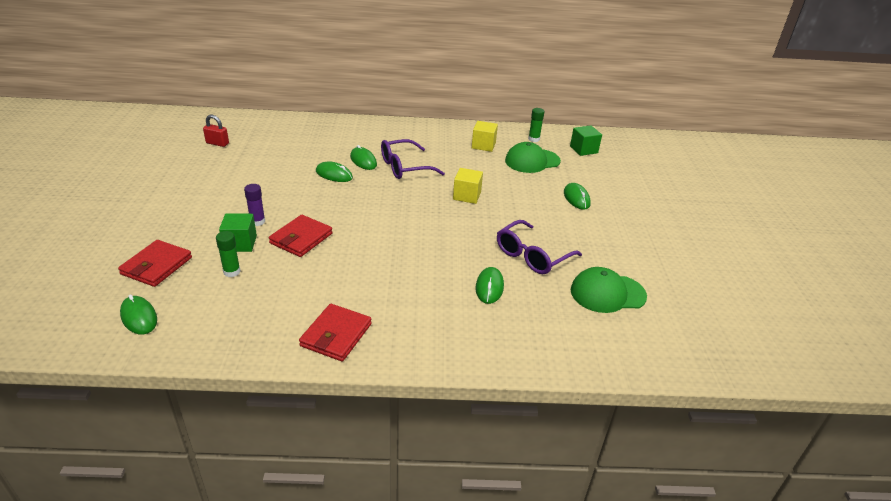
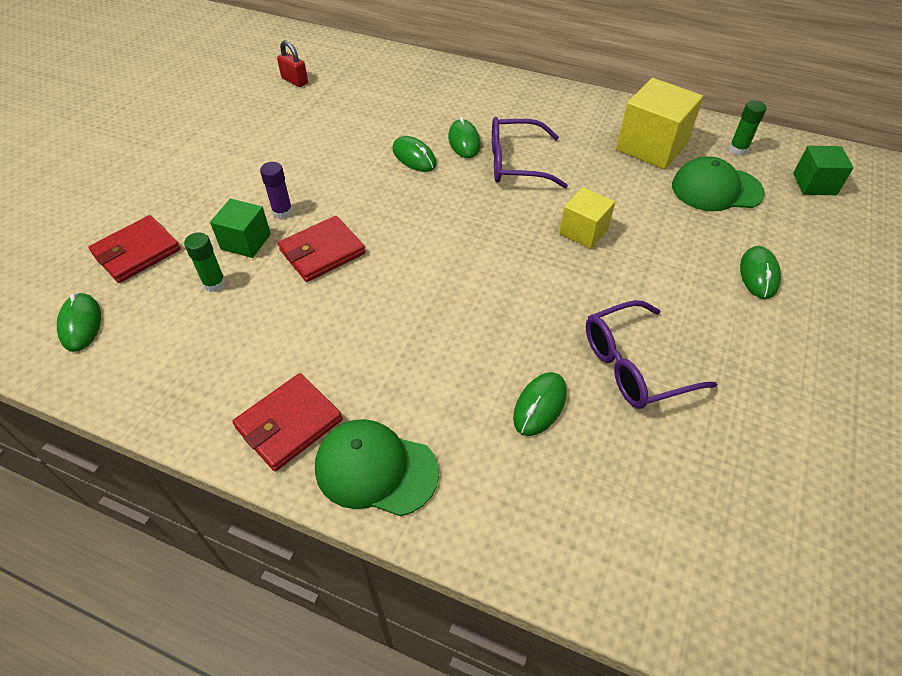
camera: 25 degrees right, 15 degrees up
yellow cube [472,121,498,152] -> yellow cube [616,78,703,169], size x1.68
green cap [571,267,647,313] -> green cap moved to [315,419,439,516]

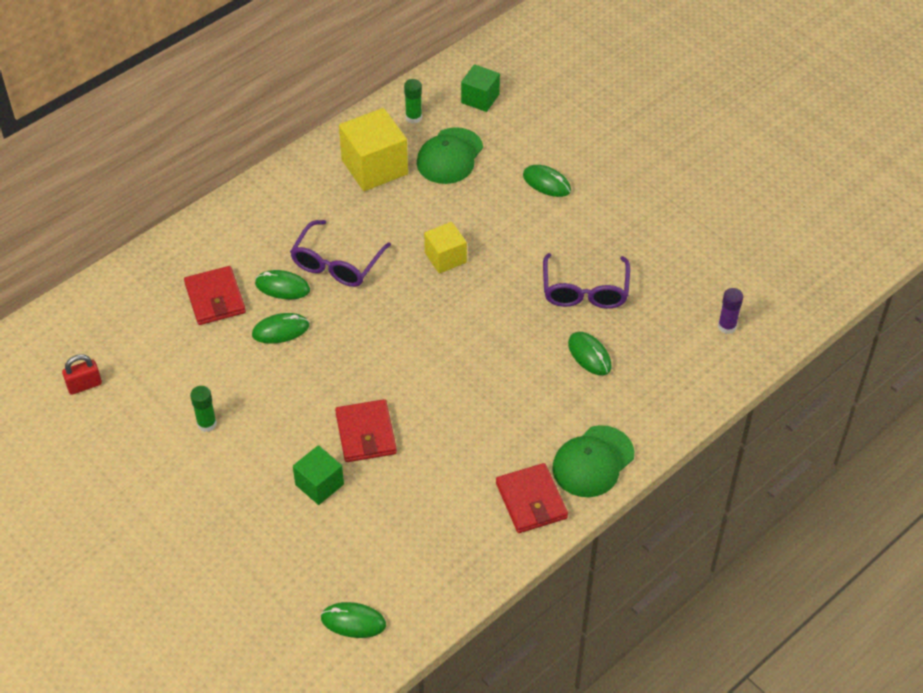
camera: 65 degrees left, 0 degrees up
red wallet [88,215,181,283] -> red wallet moved to [184,266,246,325]
green glue stick [184,232,226,292] -> green glue stick moved to [190,386,217,432]
purple glue stick [260,162,293,219] -> purple glue stick moved to [718,288,743,334]

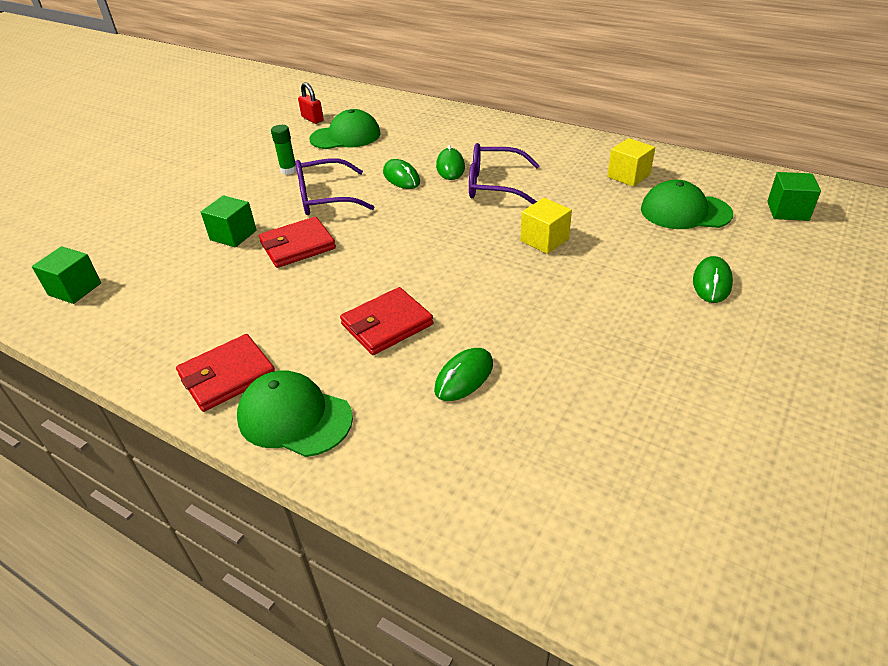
camera: 75 degrees right, 10 degrees down
red wallet [184,266,246,325] -> red wallet moved to [340,287,434,355]
green mouse [321,602,386,638] -> green cube [32,246,101,304]
yellow cube [339,108,408,191] -> yellow cube [607,138,655,187], size x0.60
green glue stick [404,79,422,124] -> none
purple glasses [543,253,630,309] -> purple glasses moved to [296,158,374,215]
purple glue stick [718,288,743,334] -> none
none -> green cap [309,109,381,149]

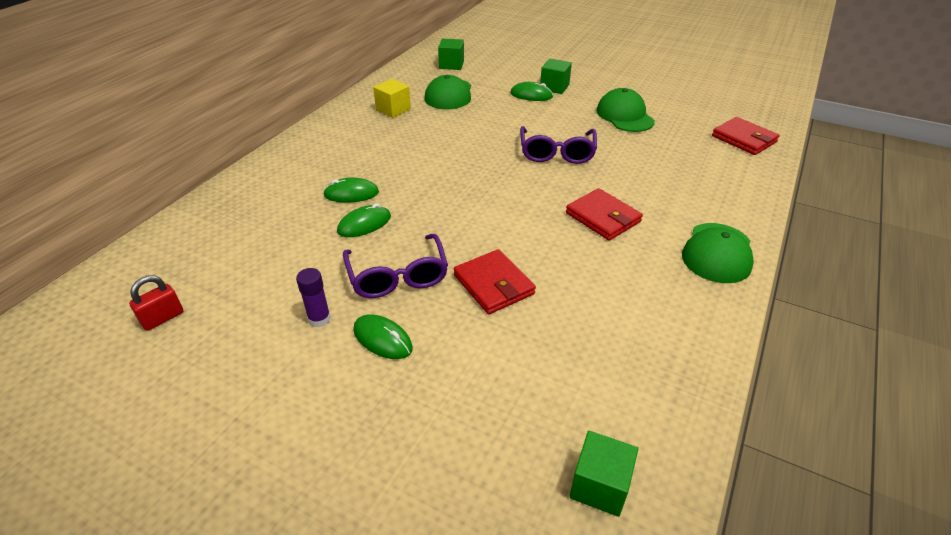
camera: 95 degrees left, 0 degrees up
red wallet [176,334,275,412] -> red wallet moved to [712,117,780,155]
green cube [201,195,257,247] -> green cube moved to [540,58,572,94]
green glue stick [271,125,297,175] -> purple glue stick [296,268,331,327]
green cap [309,109,381,149] -> green cap moved to [597,88,655,132]
green mouse [434,348,493,401] -> green mouse moved to [353,314,413,359]
purple glasses [469,143,540,204] -> purple glasses moved to [520,126,597,164]
yellow cube [521,198,572,254] -> none

